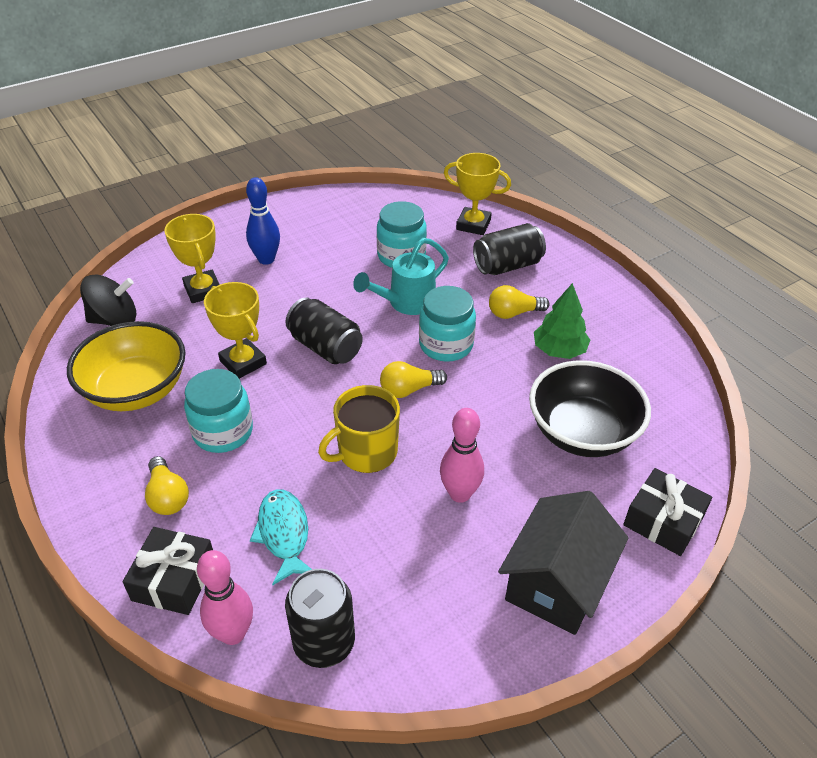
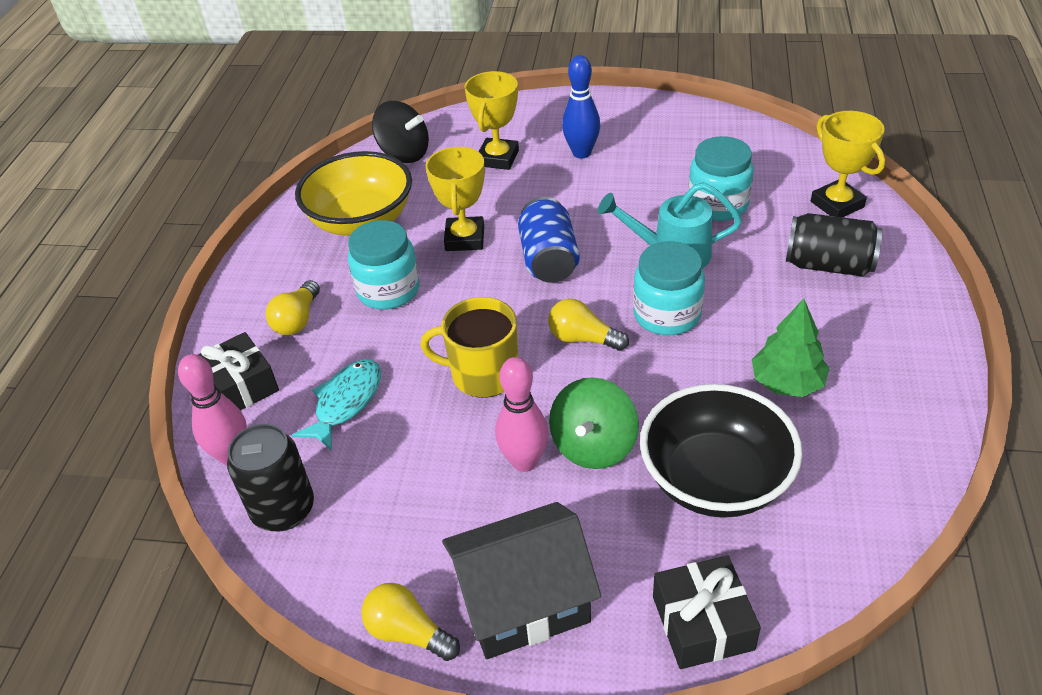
camera: 45 degrees right, 0 degrees up
black can [285,297,363,364] -> blue can [518,197,580,283]
yellow light bulb [489,285,550,319] -> yellow light bulb moved to [361,583,460,661]
none -> green spinning top [549,377,639,469]

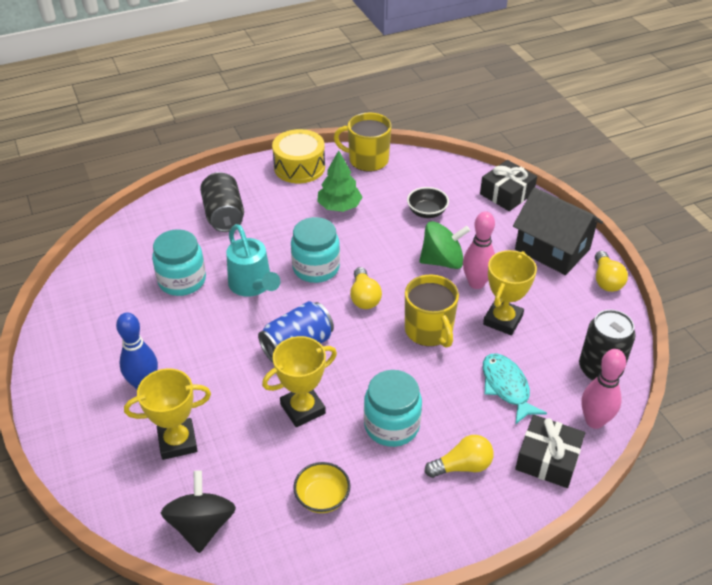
camera: 125 degrees left, 0 degrees up
turquoise fish [292,359,381,451] -> turquoise fish turned 75 degrees clockwise [483,353,547,425]
yellow bowl [295,151,412,236] -> yellow bowl [293,462,351,513], size x0.49
black bowl [640,384,803,518] -> black bowl [407,187,449,218], size x0.49
yellow trophy [811,111,885,217] -> yellow trophy moved to [483,250,537,335]
none -> yellow drum [272,129,325,183]
none -> yellow mug [334,113,392,172]

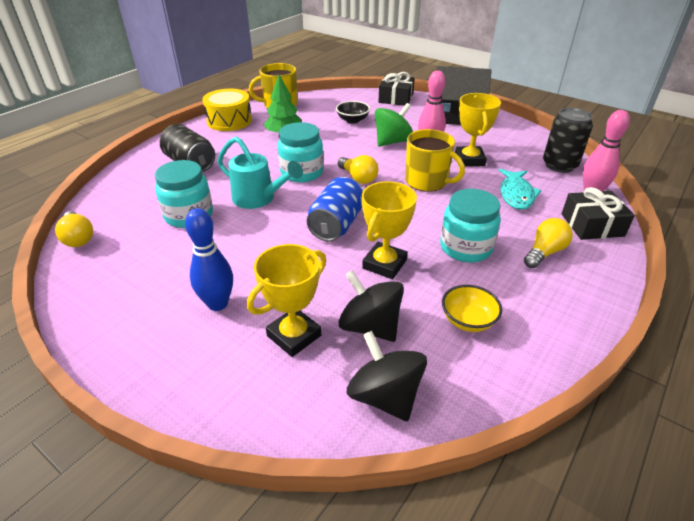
camera: 30 degrees left, 5 degrees down
turquoise fish [483,353,547,425] -> turquoise fish turned 120 degrees counterclockwise [499,169,541,210]
yellow light bulb [595,251,628,292] -> yellow light bulb moved to [55,211,93,247]
none -> black spinning top [339,270,404,342]

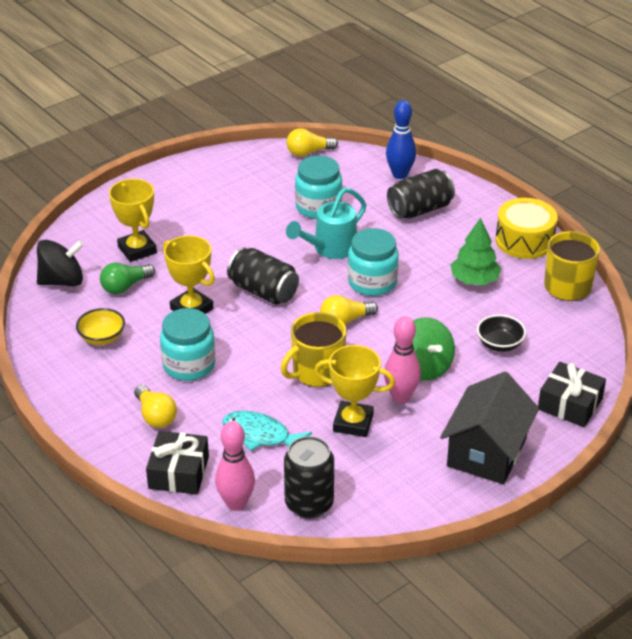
camera: 105 degrees right, 0 degrees up
blue bowling pin [185,208,233,311] -> blue bowling pin moved to [386,100,416,179]
blue can [307,177,363,242] -> black can [227,247,299,305]
black spinning top [339,270,404,342] -> green light bulb [100,263,155,294]

